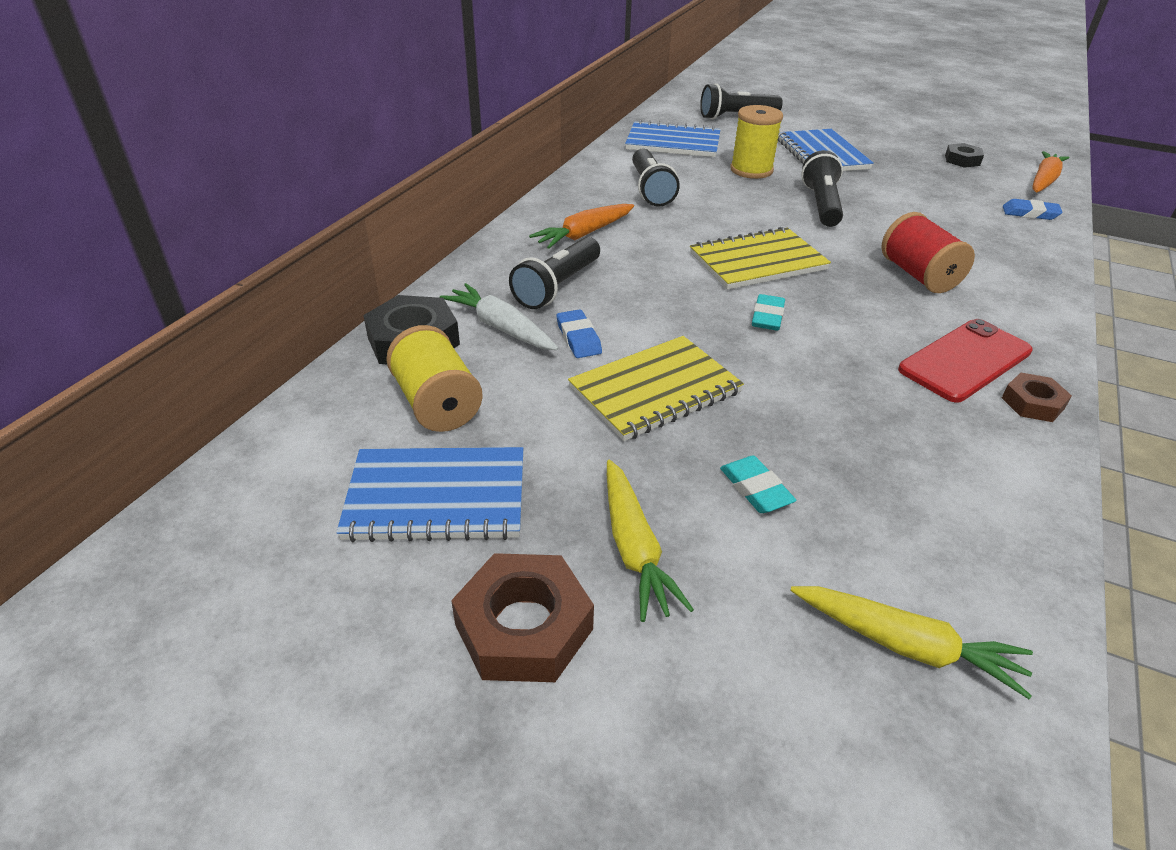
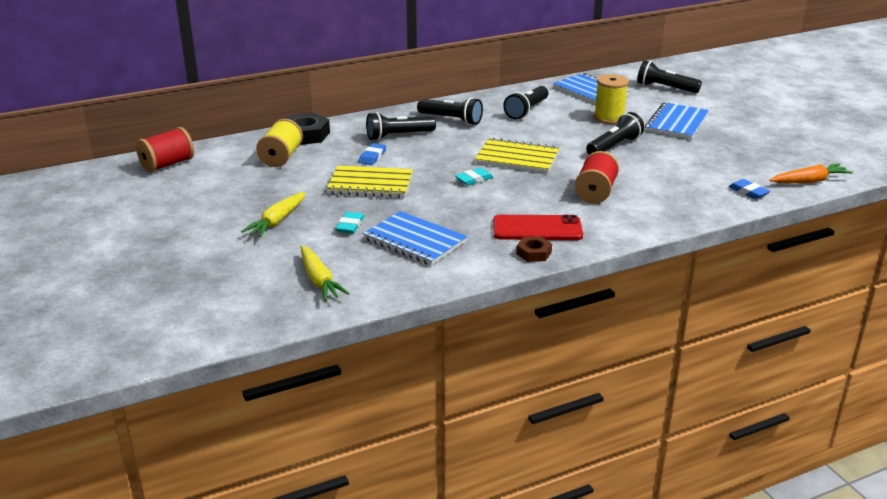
camera: 40 degrees right, 10 degrees down
blue notebook [336,447,523,542] -> blue notebook moved to [363,211,468,266]
white carrot [440,283,558,350] -> none
brown nut [451,553,594,682] -> none
orange carrot [529,204,634,249] -> black flashlight [417,97,483,125]
black nut [945,143,984,168] -> none
none -> red spool [136,127,194,172]

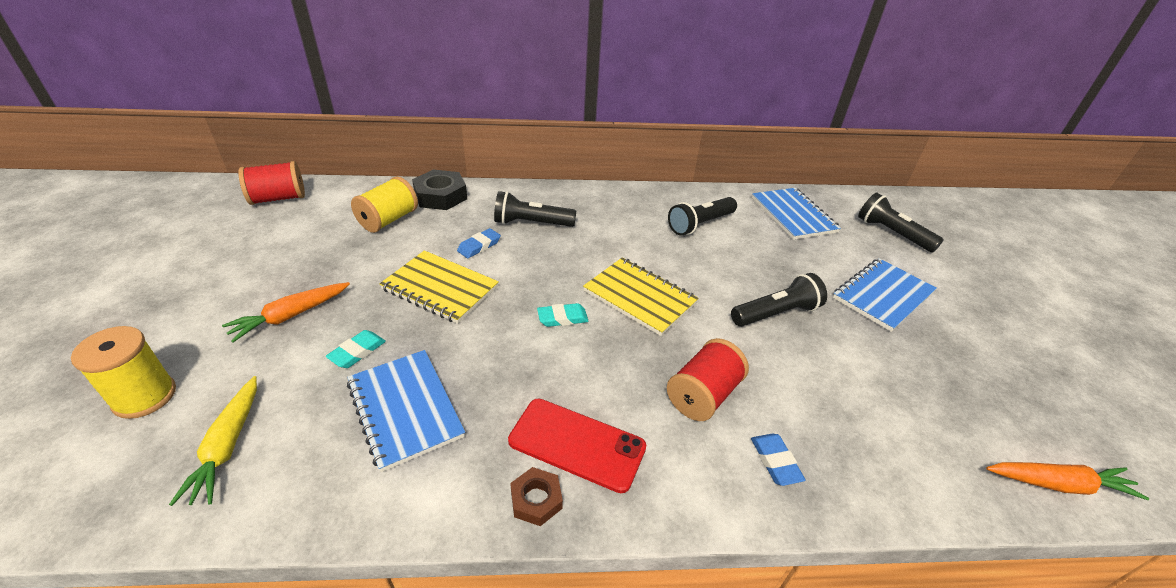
camera: 20 degrees right, 10 degrees up
yellow carrot [241,192,305,237] -> orange carrot [222,282,350,342]
black flashlight [417,97,483,125] -> none
yellow spool [594,74,629,124] -> yellow spool moved to [71,326,176,419]
blue eraser [729,179,770,199] -> blue eraser moved to [751,434,805,486]

